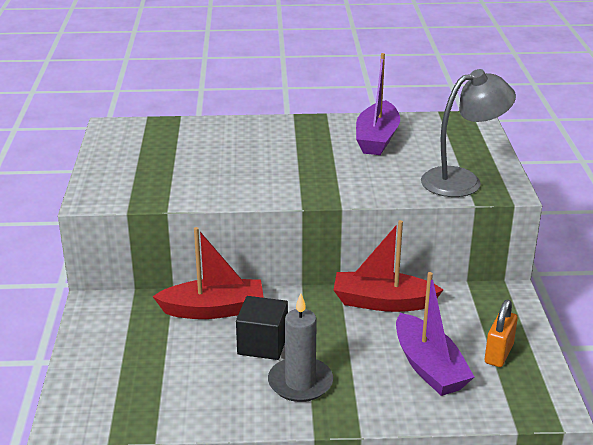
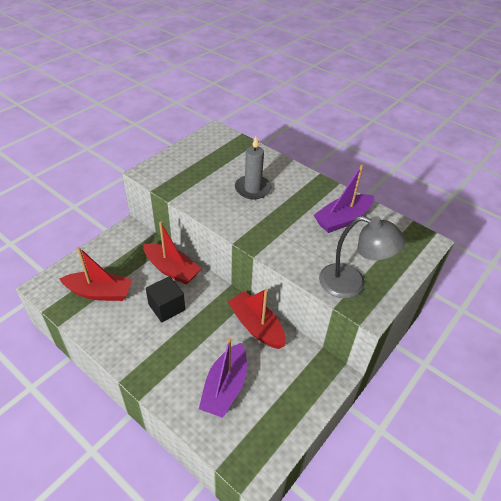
camera: 40 degrees right, 15 degrees up
grey candle [268,293,333,402] -> grey candle moved to [235,136,271,199]
orange padlock [485,300,518,367] -> none
none -> red boat [59,247,133,301]

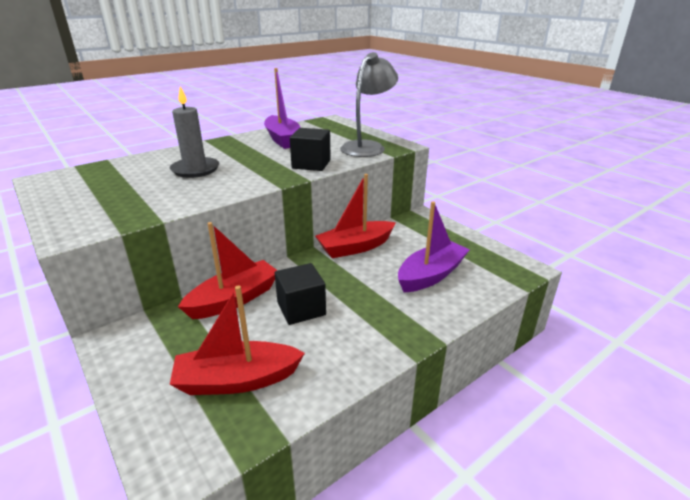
camera: 75 degrees left, 15 degrees down
red boat [59,247,133,301] -> red boat turned 120 degrees counterclockwise [170,285,305,395]
purple boat [199,338,247,418] -> purple boat turned 75 degrees counterclockwise [398,201,470,292]
none -> black cube [290,128,331,171]

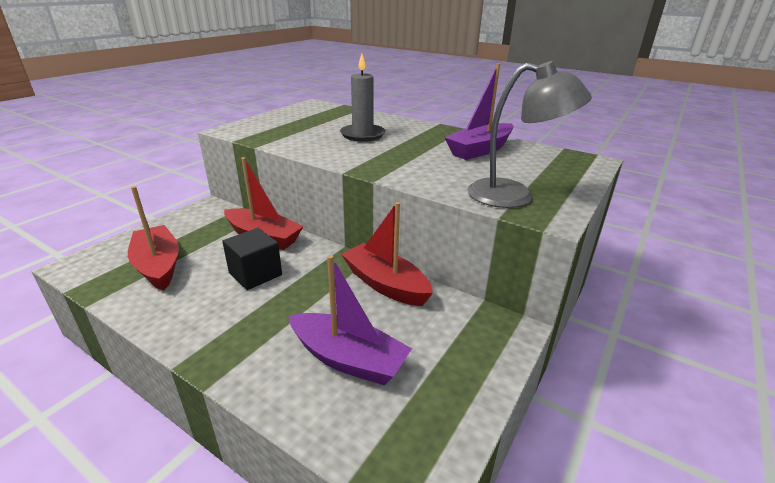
camera: 70 degrees right, 0 degrees up
black cube [290,128,331,171] -> none

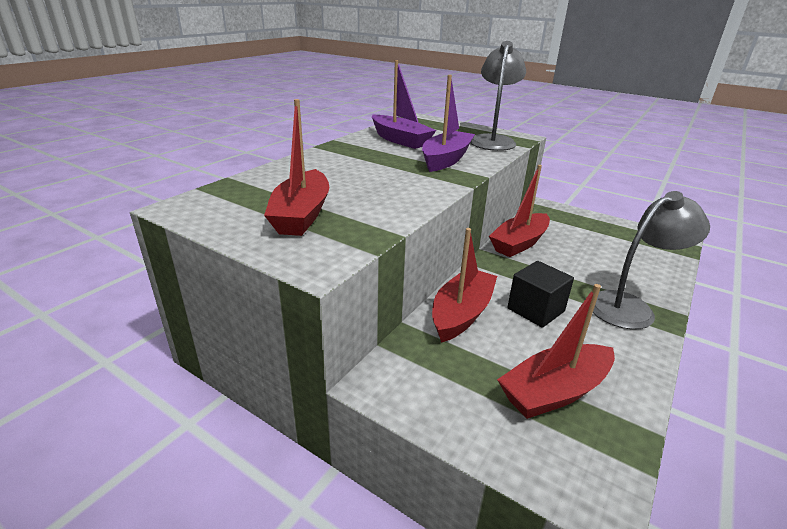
camera: 90 degrees left, 0 degrees up
purple boat [289,255,412,385] -> purple boat moved to [422,75,475,172]
grey candle [340,53,385,142] -> none
none -> red boat [264,99,329,236]
none -> grey lamp [593,191,710,329]

